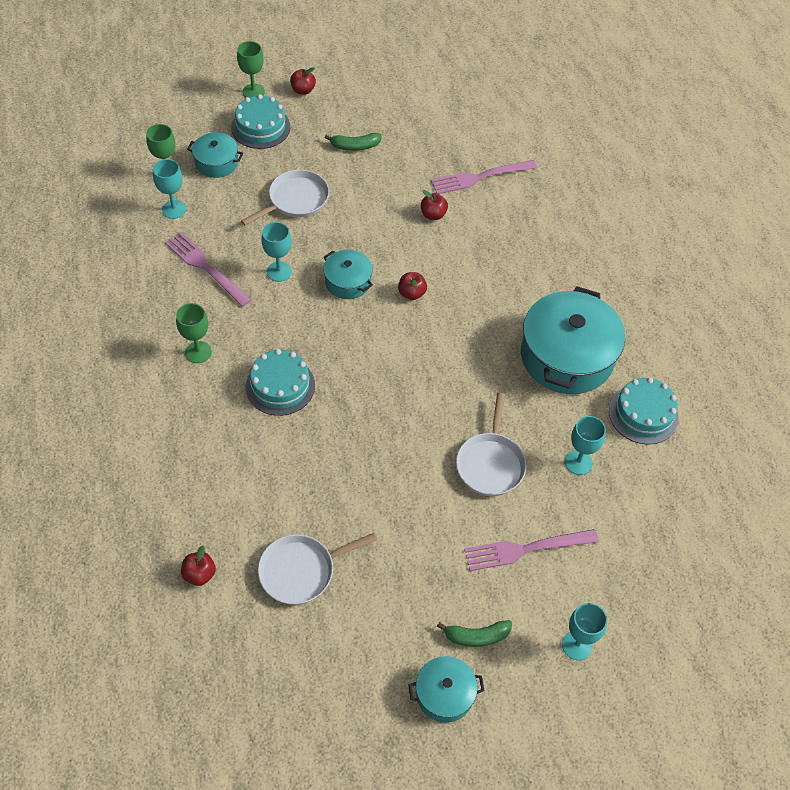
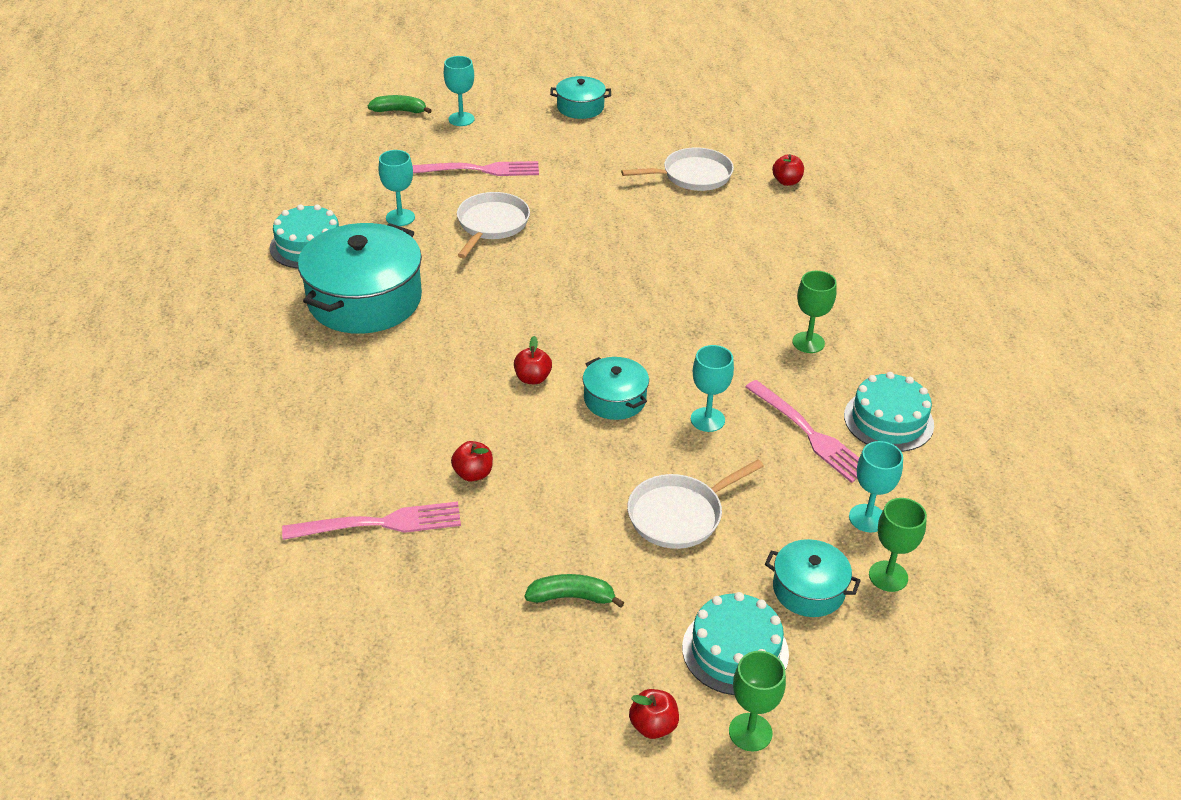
camera: 170 degrees left, 15 degrees down
turquoise cake [246,349,315,416] -> turquoise cake moved to [844,372,934,452]
green banana [437,620,512,647] -> green banana moved to [368,95,432,114]

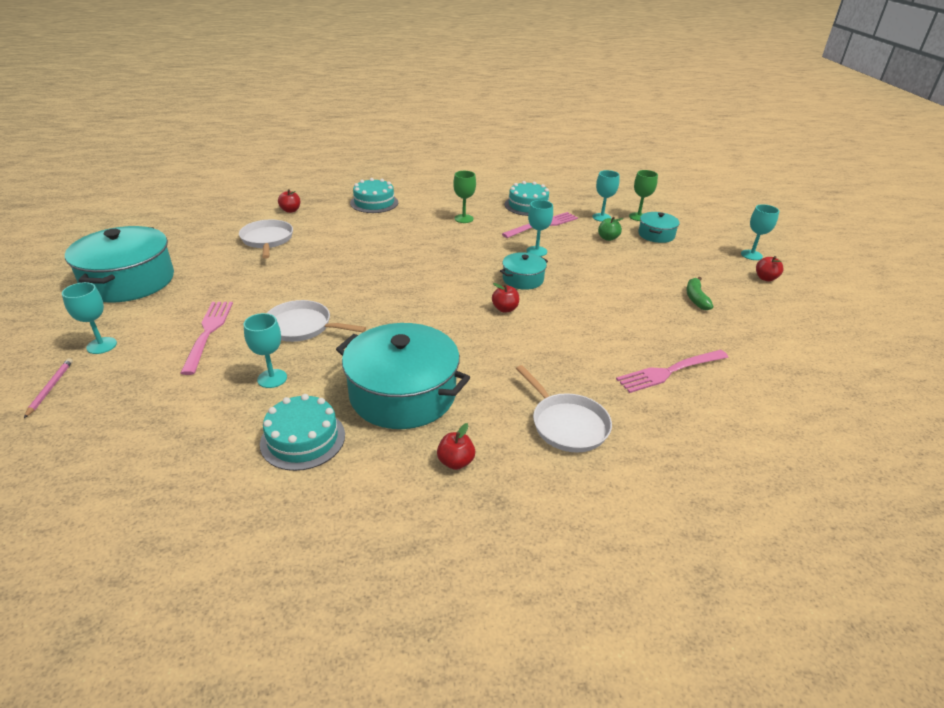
camera: 90 degrees left, 5 degrees down
pink fork [282,502,461,540] -> pink fork turned 105 degrees counterclockwise [616,350,729,393]
green banana [368,95,432,114] -> pink pencil [24,358,73,418]
red apple [451,441,493,482] -> red apple moved to [437,423,475,470]
turquoise pot [550,76,611,119] -> turquoise pot [65,226,174,303], size x1.97
white pan [627,459,764,549] -> white pan moved to [516,365,612,452]
turquoise cake [682,592,789,695] -> turquoise cake moved to [350,178,398,213]
green goblet [729,651,786,751] -> turquoise goblet [741,204,779,260]
none -> green apple [598,217,624,241]

